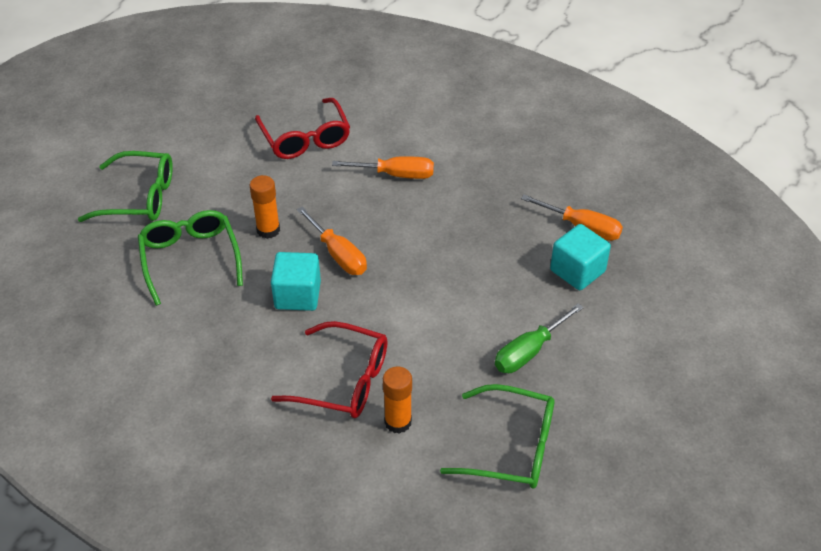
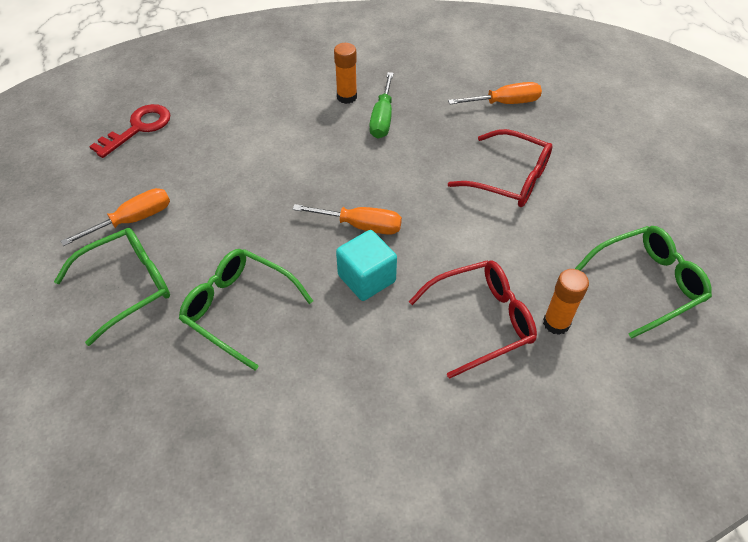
camera: 40 degrees left, 5 degrees up
orange glue stick [249,175,280,239] -> orange glue stick moved to [334,43,357,104]
red glasses [255,98,350,159] -> red glasses moved to [448,129,553,207]
orange screwdriver [332,156,434,179] -> orange screwdriver moved to [60,188,170,246]
green screwdriver [495,303,584,373] -> green screwdriver moved to [370,72,394,139]
turquoise cube [550,224,611,290] -> none
none -> red key [89,104,171,158]

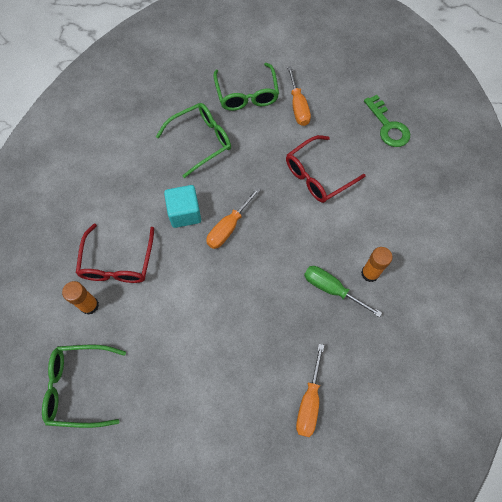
camera: 115 degrees right, 15 degrees up
red key [89,104,171,158] -> green key [364,95,410,147]
red glasses [448,129,553,207] -> red glasses moved to [286,135,366,203]
green glasses [575,226,712,339] -> green glasses turned 90 degrees clockwise [42,345,126,428]

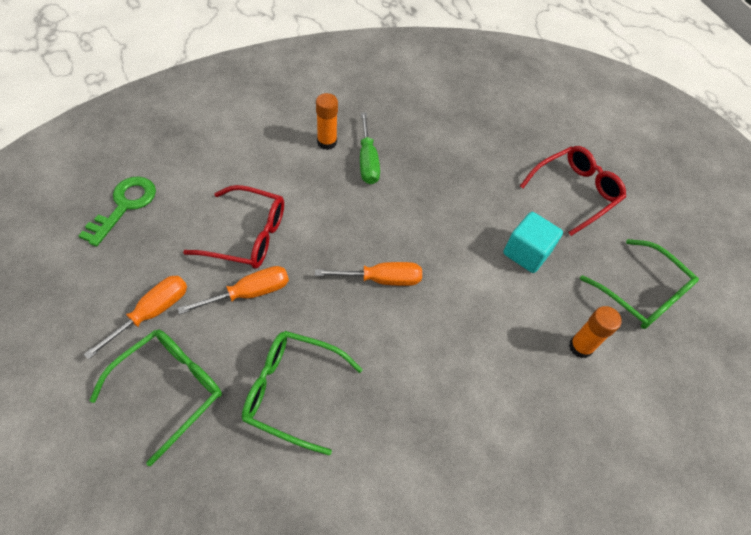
camera: 135 degrees left, 10 degrees down
red glasses [76,224,154,283] -> red glasses moved to [520,146,626,236]
turquoise cube [164,185,201,228] -> turquoise cube moved to [503,212,563,273]
orange screwdriver [296,344,324,437] -> orange screwdriver moved to [178,266,289,314]

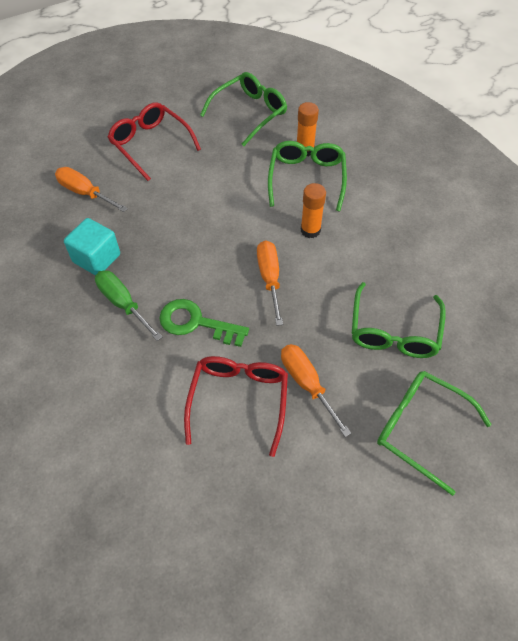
camera: 90 degrees left, 0 degrees up
green key [78,176,156,247] -> green key moved to [159,299,249,347]
orange screwdriver [84,276,187,360] -> orange screwdriver moved to [55,167,128,212]
orange glue stick [316,93,338,150] -> orange glue stick moved to [301,183,326,238]
green screwdriver [360,112,380,184] -> green screwdriver turned 120 degrees counterclockwise [95,270,162,341]
turquoise cube [503,212,563,273] -> turquoise cube moved to [64,218,120,276]
none -> green glasses [268,141,347,211]

